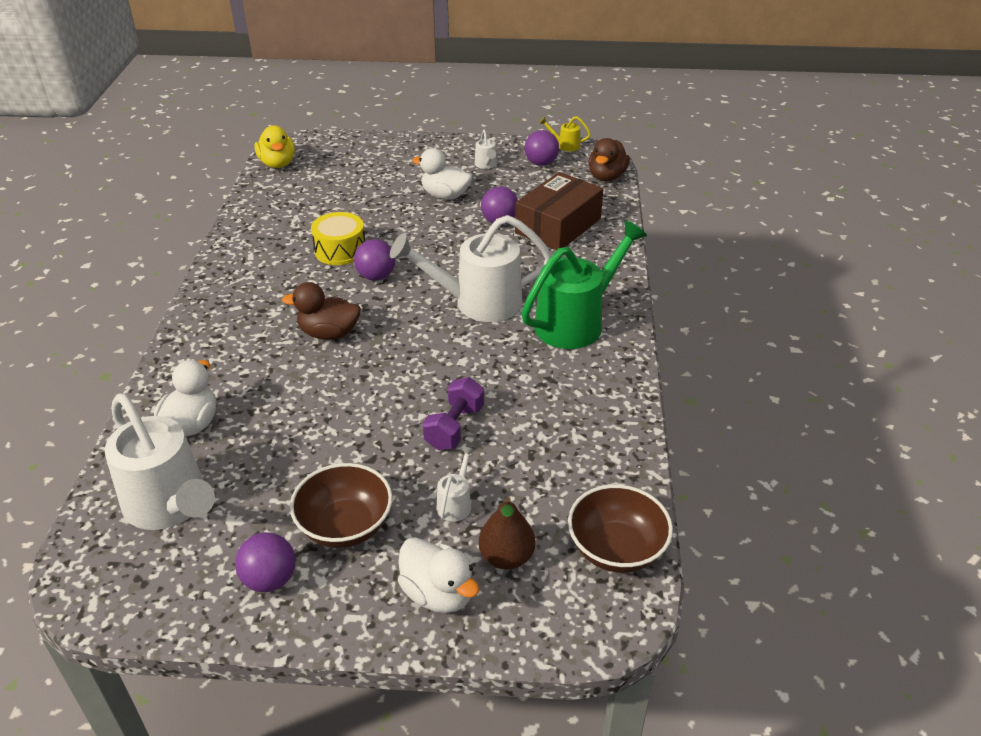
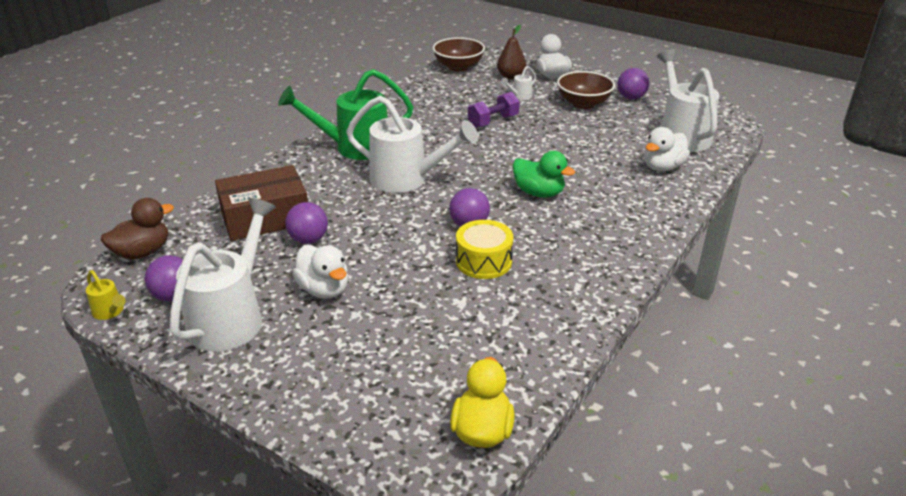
camera: 150 degrees left, 5 degrees down
brown duck [282,282,361,340] -> green duck [513,151,575,197]
white watering can [475,130,497,169] -> white watering can [169,198,276,352], size x2.38

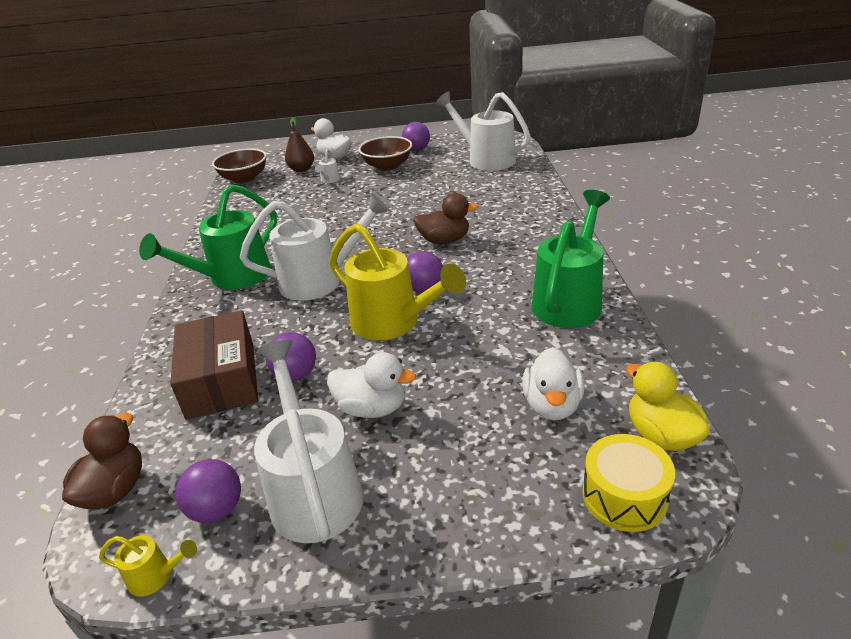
camera: 35 degrees left, 0 degrees up
brown box [215,165,308,241] -> brown box turned 45 degrees counterclockwise [170,310,258,419]
yellow drum [456,220,513,279] -> yellow drum moved to [582,434,675,532]
purple dumbbell [468,92,519,128] -> none
green duck [513,151,575,197] -> brown duck [413,193,479,244]
white duck [644,127,690,171] -> white duck moved to [522,347,584,420]
none -> yellow watering can [329,223,466,340]
none -> green watering can [532,190,610,328]

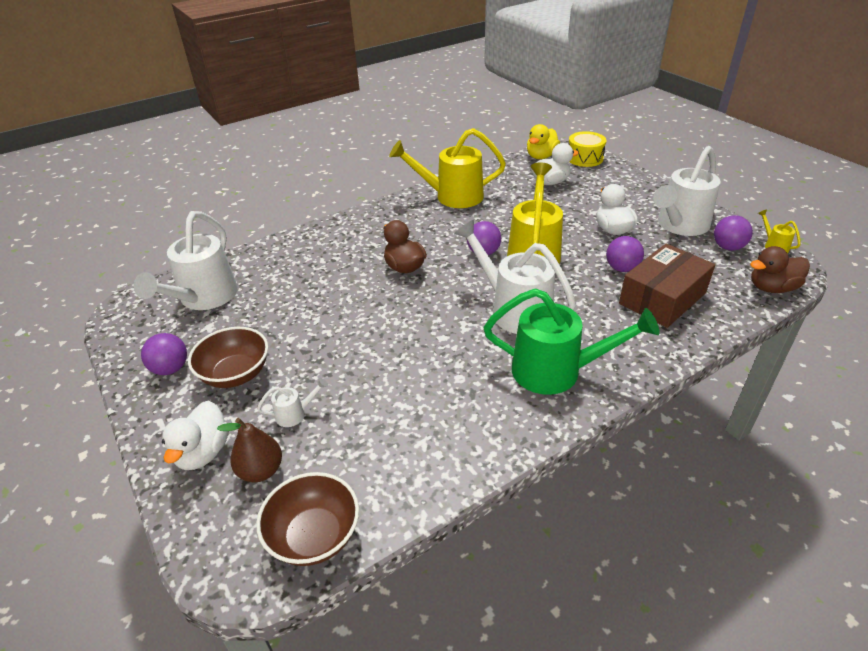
camera: 120 degrees left, 5 degrees up
green watering can [532,190,610,328] -> yellow watering can [389,128,506,208]

